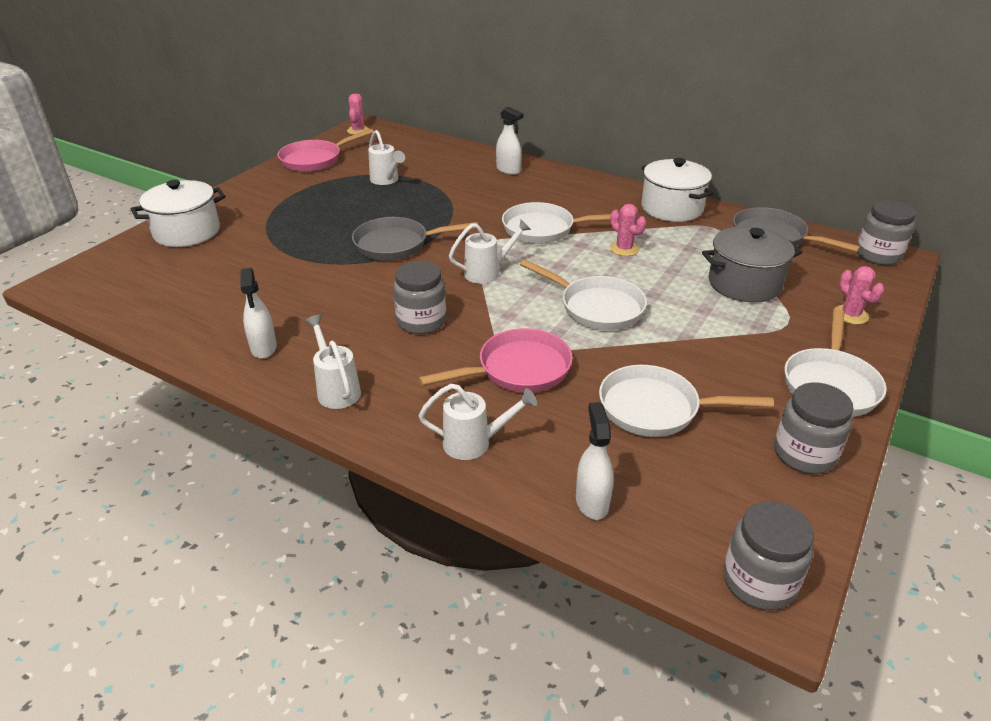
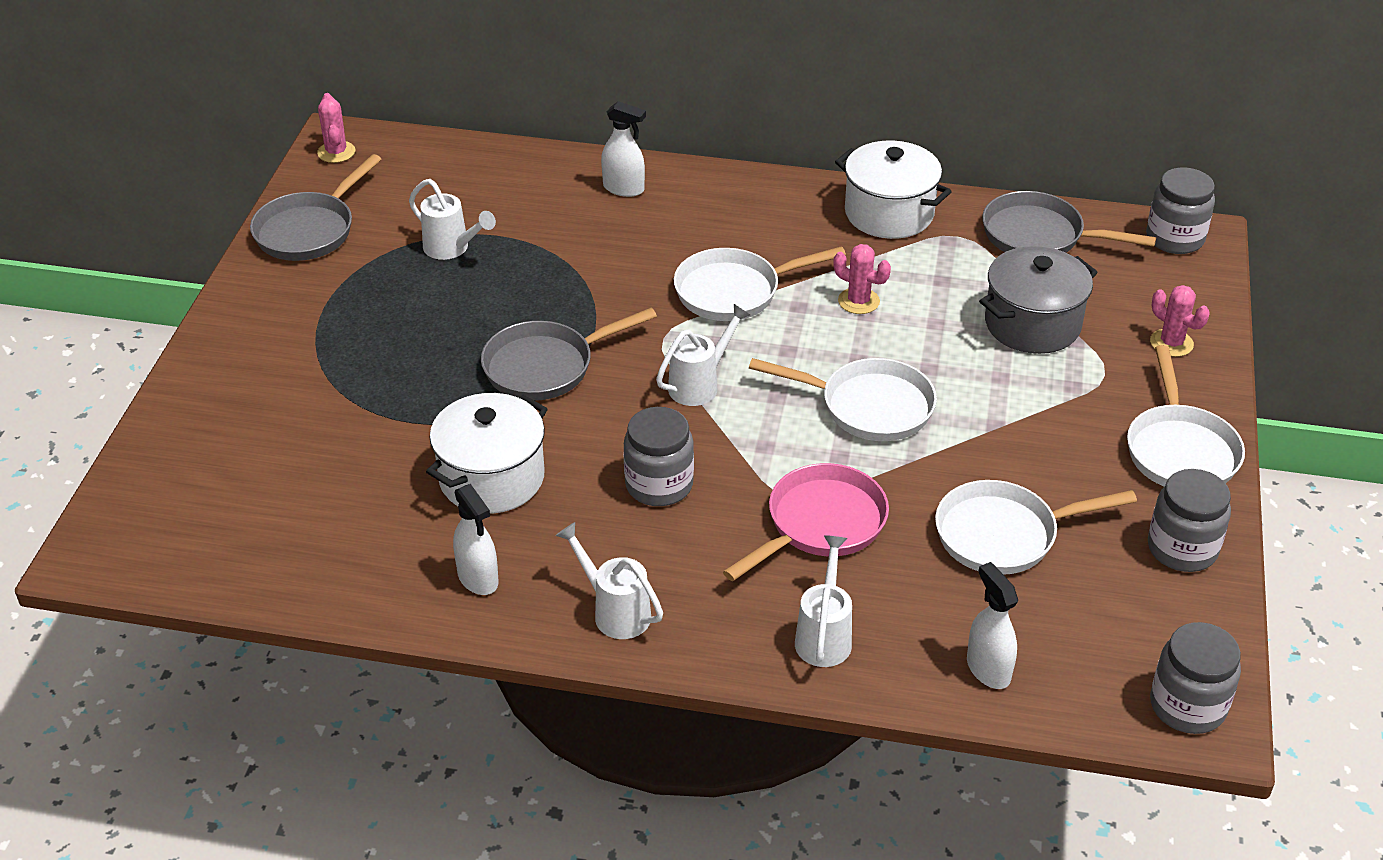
camera: 20 degrees left, 5 degrees up
white pot [131,180,225,247] -> white pot moved to [426,393,547,514]
pink pan [277,129,374,172] -> grey pan [250,154,382,261]
white watering can [419,383,537,460] -> white watering can turned 60 degrees counterclockwise [795,535,852,667]

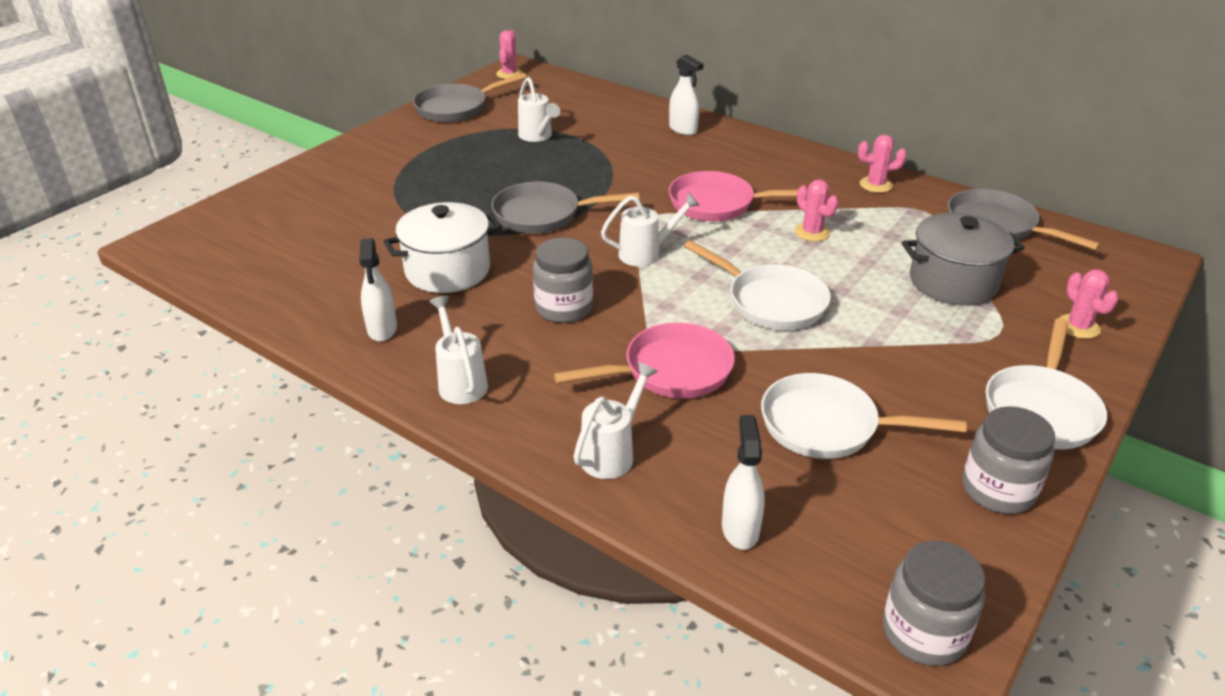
camera: 25 degrees right, 5 degrees down
white pan [674,246,846,321] -> pink pan [669,171,798,221]
white pot [835,140,952,239] -> pink cactus [858,134,907,193]
grey jar [1146,167,1215,254] -> none

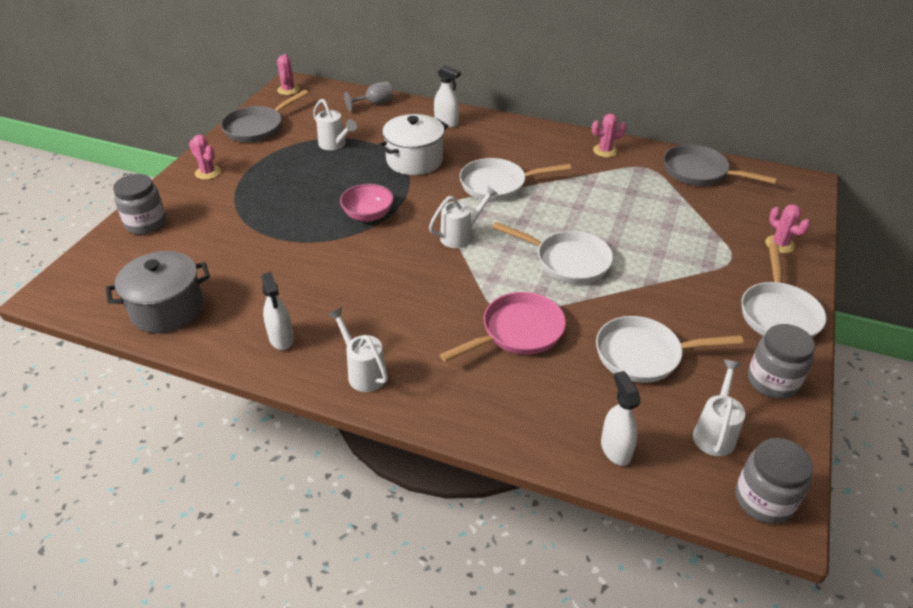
camera: 15 degrees left, 5 degrees up
white pot [383,202,502,293] -> white pot moved to [378,114,448,175]
grey pan [491,182,639,234] -> pink bowl [340,184,394,222]
grey jar [533,238,593,323] -> grey jar moved to [113,174,167,235]
white watering can [573,362,658,479] -> white watering can moved to [693,360,745,456]
pink pan [669,171,798,221] -> white pan [459,158,571,201]
pink cactus [795,179,839,242] -> pink cactus moved to [189,135,221,180]
grey pot [902,213,1024,306] -> grey pot moved to [106,251,210,333]
none -> grey goblet [344,82,393,112]

